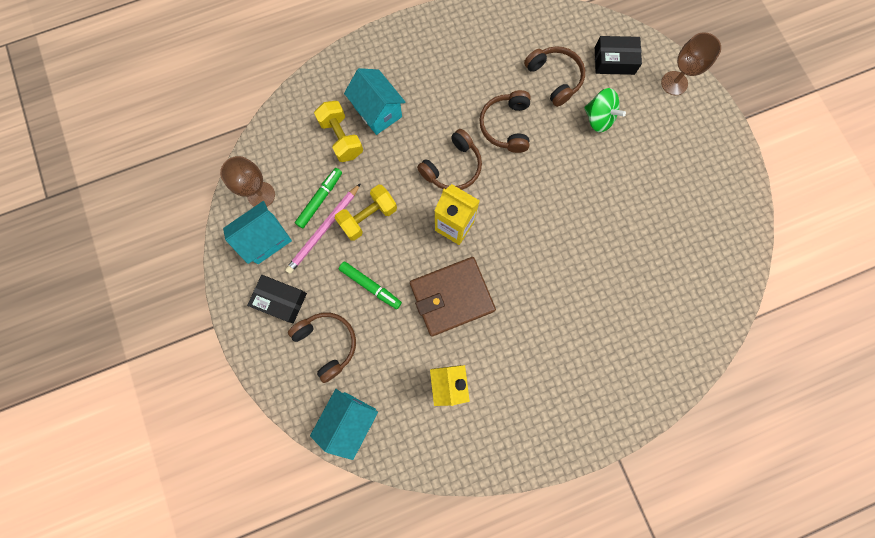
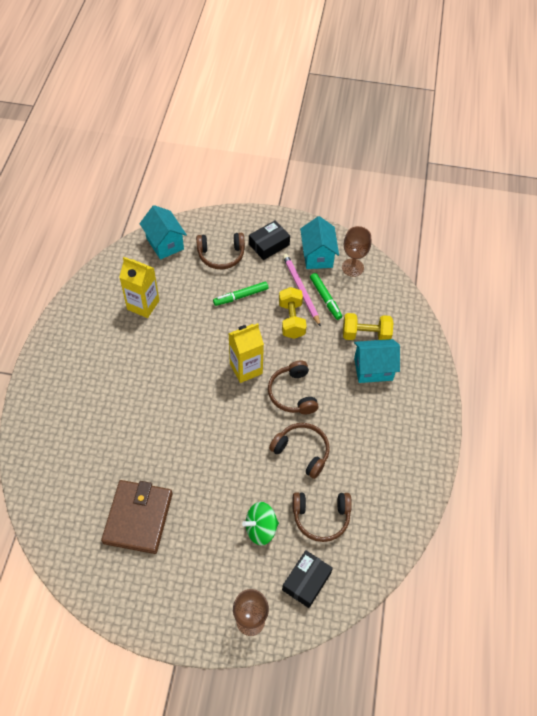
camera: 120 degrees right, 20 degrees down
brown wallet [410,257,496,337] -> brown wallet moved to [101,480,173,554]

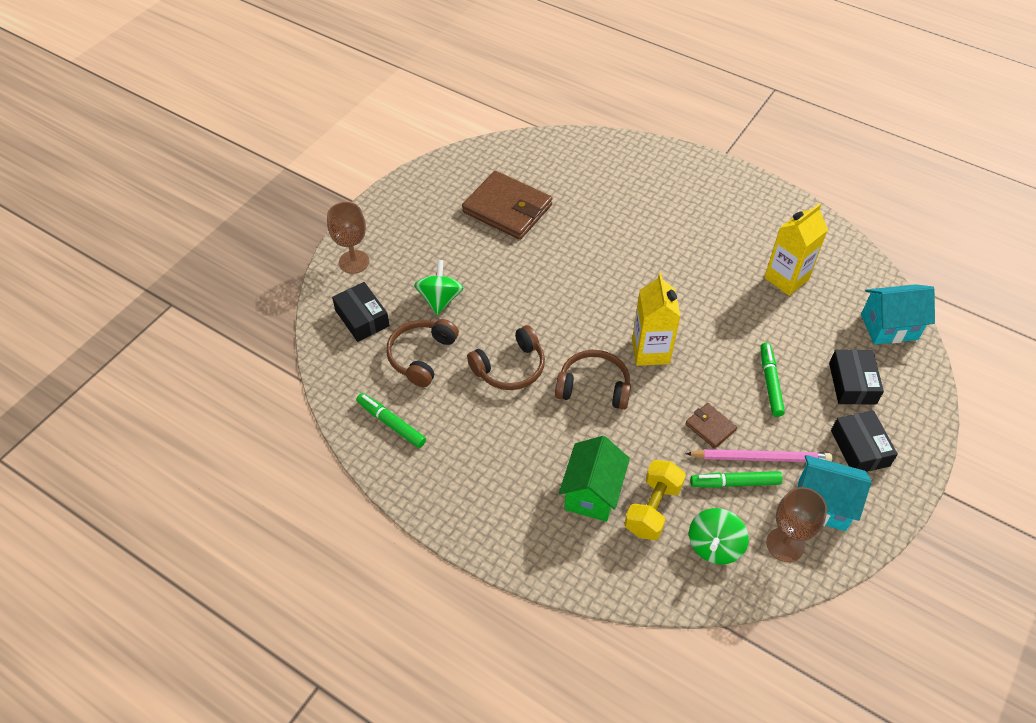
camera: 115 degrees right, 5 degrees down
brown headphones [196,233,245,269] -> black box [829,350,884,405]
yellow dumbbell [279,287,307,339] -> brown wallet [685,403,737,449]
turquoise house [354,339,400,383] -> green house [559,436,630,522]
none -> green marker [356,393,426,448]
none -> green spinning top [689,508,749,565]

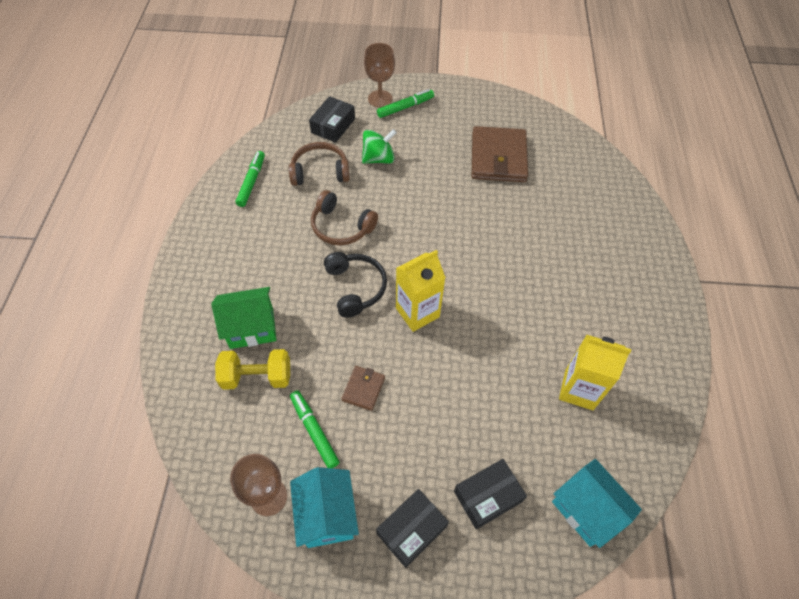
camera: 60 degrees right, 5 degrees up
brown headphones [555,350,631,410] -> black headphones [324,252,387,318]
pink pencil [685,449,832,462] -> none
green spinning top [689,508,749,565] -> none
green marker [760,343,785,417] -> green marker moved to [377,89,434,118]

